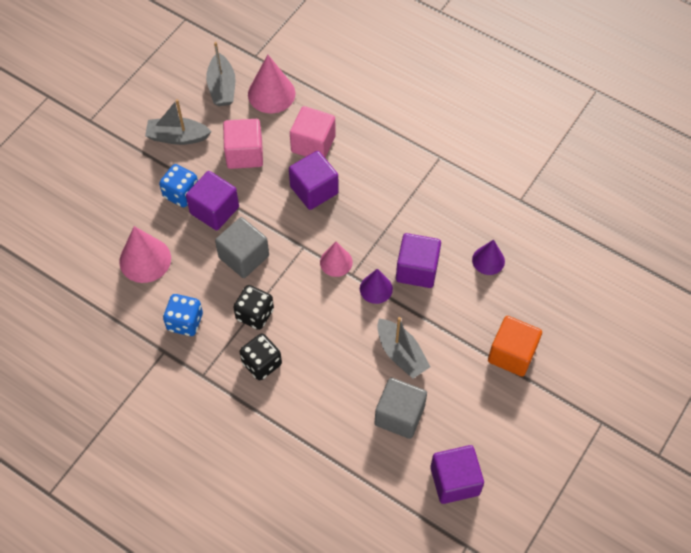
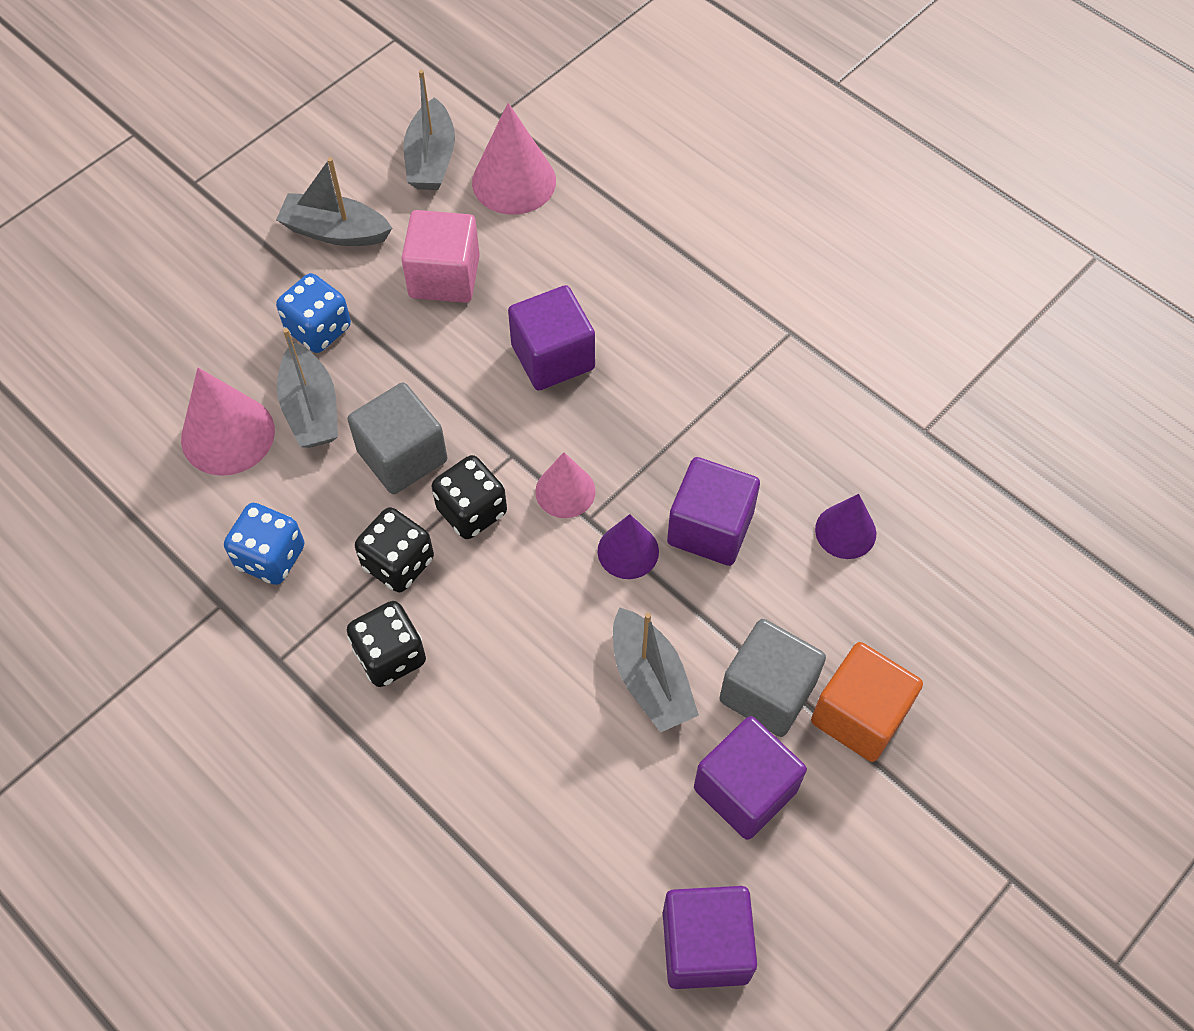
camera: 10 degrees right, 0 degrees up
purple cube [186,171,239,230] -> purple cube moved to [694,716,807,840]
pink cube [290,106,336,158] -> none
grey cube [374,378,427,439] -> grey cube moved to [719,619,826,737]
none -> grey boat [277,328,338,448]
none -> black dice [432,455,507,539]

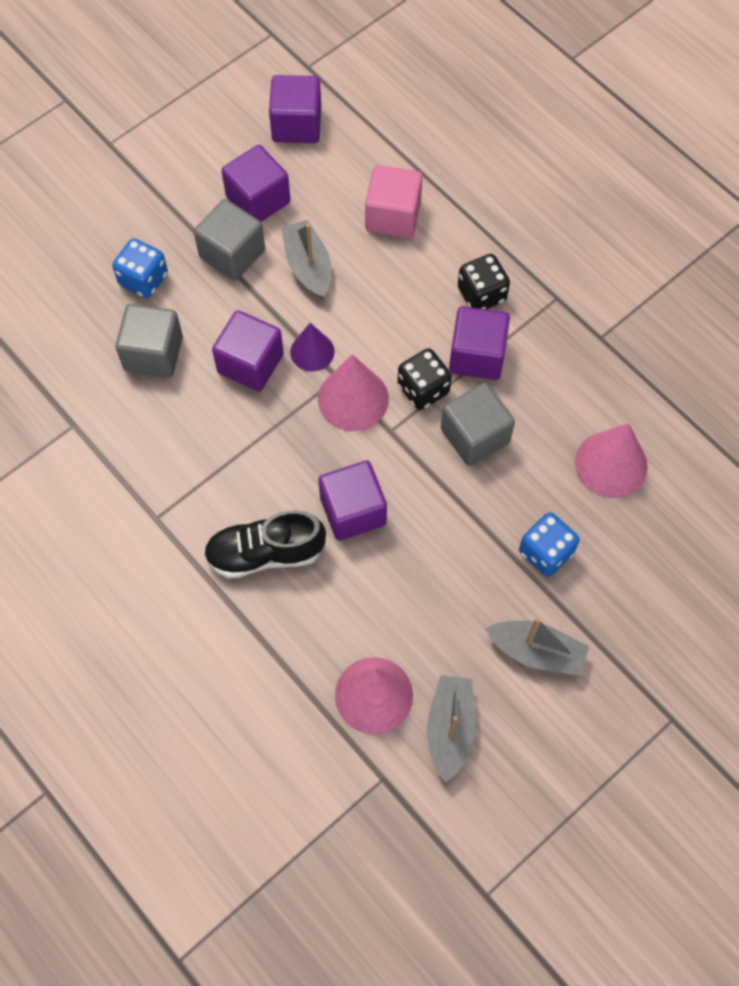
camera: 175 degrees left, 5 degrees up
blue dice [224,503,305,585] -> blue dice moved to [112,238,168,298]
grey boat [277,328,338,448] -> none
black dice [355,507,434,592] -> purple cube [449,306,510,380]
pink cube [401,210,480,303] -> pink cube moved to [365,165,423,238]
pink cone [535,452,596,518] -> pink cone [318,354,389,431], size x1.58
orange cube [811,642,923,762] -> none
purple cone [815,494,876,559] -> grey cube [115,304,183,378]
none -> black shoe [204,510,326,579]

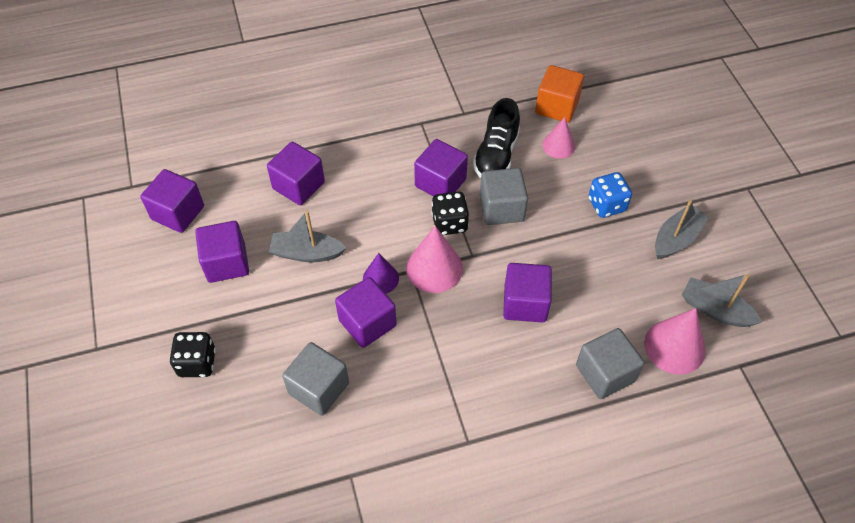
camera: 65 degrees left, 10 degrees down
blue dice [112,238,168,298] -> none
grey cube [194,199,265,281] -> grey cube moved to [576,328,644,399]
black shoe [204,510,326,579] -> black shoe moved to [473,98,520,178]
pink cube [365,165,423,238] -> purple cube [267,142,325,205]
black dice [458,254,510,310] -> black dice moved to [169,332,216,377]
pink cone [575,423,648,498] -> pink cone [542,117,575,159], size x0.63
none -> orange cube [535,65,584,123]

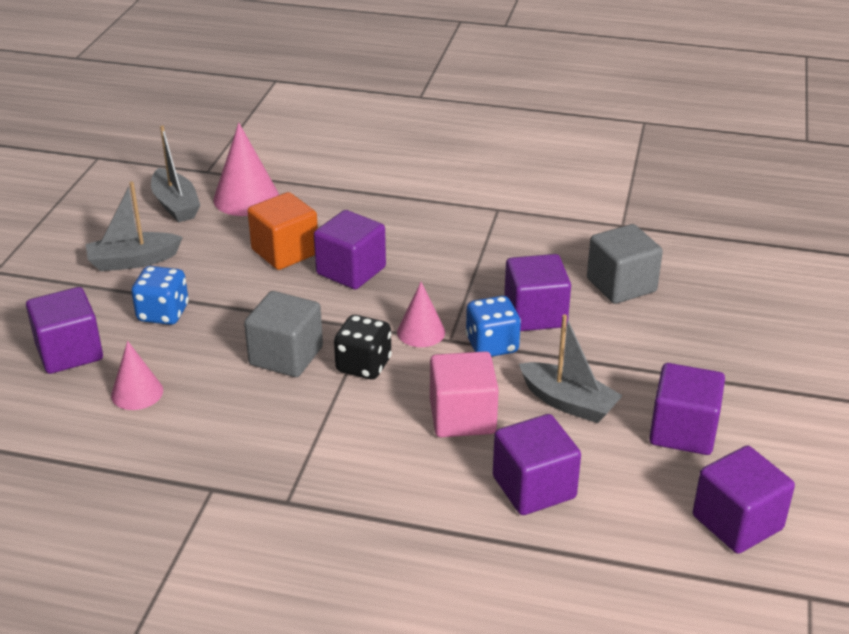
camera: 150 degrees left, 20 degrees down
black dice [169,332,216,377] -> none
purple cone [363,253,399,294] -> blue dice [465,296,521,357]
pink cone [406,226,463,293] -> pink cone [397,282,445,347], size x0.63
purple cube [414,139,468,196] -> purple cube moved to [26,287,103,374]
black shoe [473,98,520,178] -> none
orange cube [535,65,584,123] -> orange cube moved to [247,192,318,270]
grey cube [576,328,644,399] -> none
none -> pink cube [430,351,499,437]

